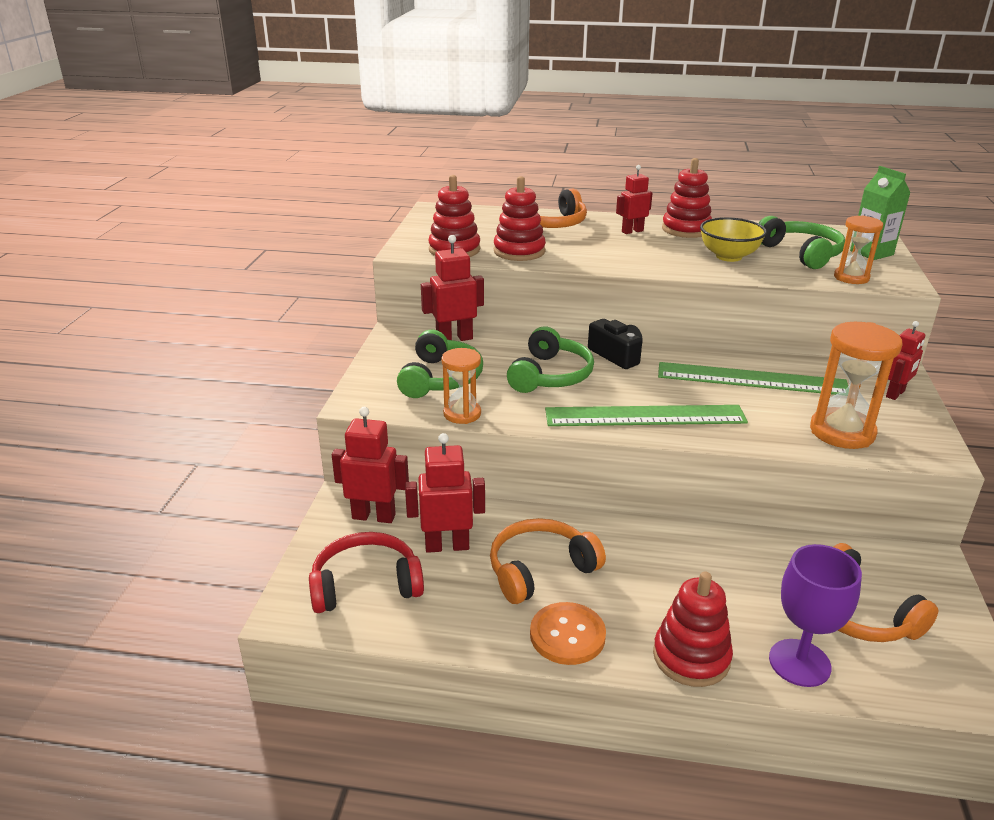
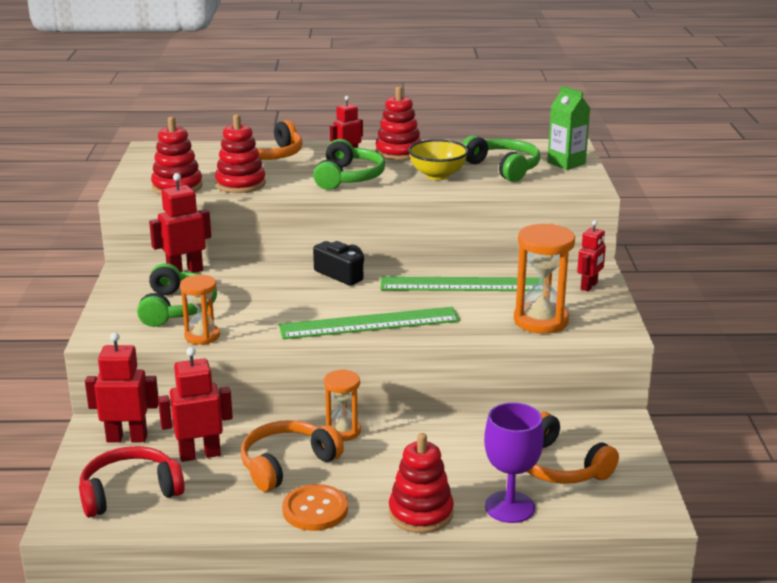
camera: 10 degrees left, 5 degrees down
green headphones [507,326,594,393] -> green headphones moved to [313,139,385,190]
orange hourglass [834,216,883,284] -> orange hourglass moved to [324,369,361,441]

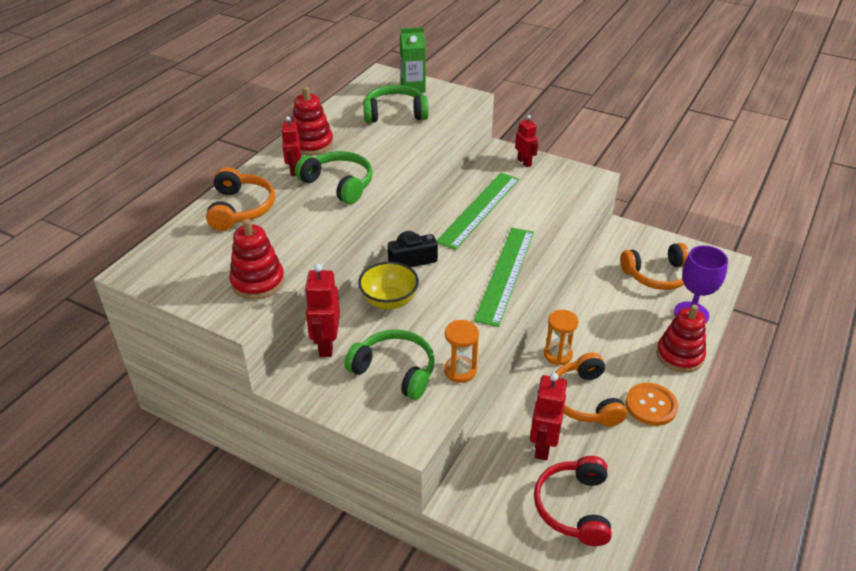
camera: 60 degrees left, 15 degrees up
red robot [85,332,159,443] -> none
red stacking toy [215,114,266,193] -> none
yellow bowl [408,139,468,180] -> yellow bowl moved to [358,262,419,309]
orange hourglass [514,224,575,334] -> none

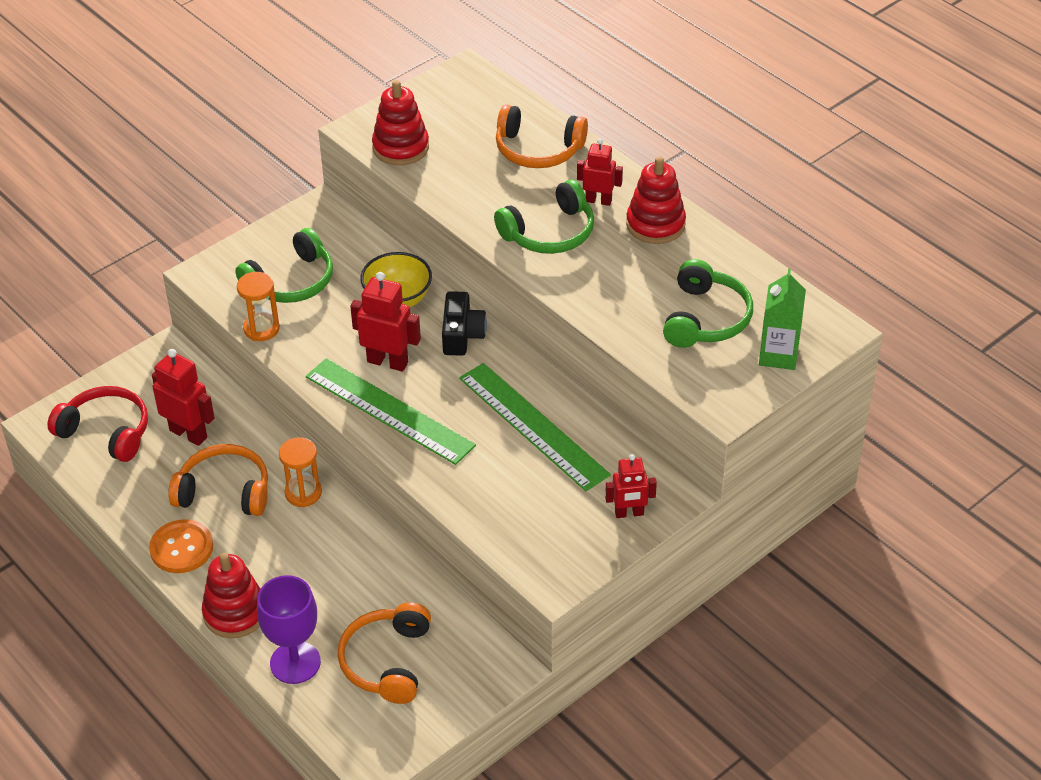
camera: 110 degrees right, 5 degrees up
red robot [305,264,340,357] -> red robot moved to [350,272,421,372]

